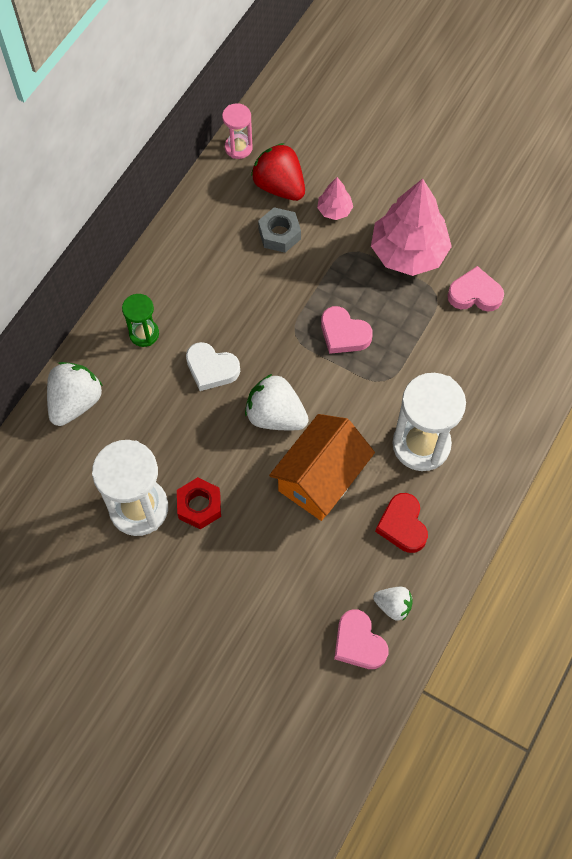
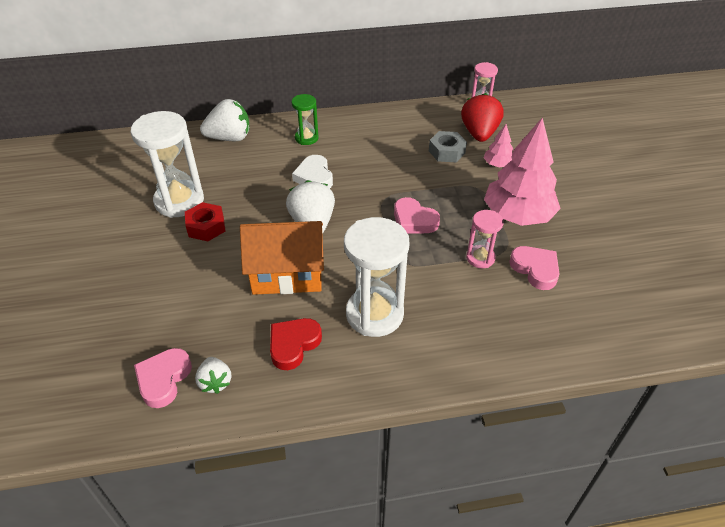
camera: 50 degrees right, 20 degrees down
pink heart [321,306,373,354] -> pink heart turned 45 degrees counterclockwise [394,197,440,234]
none -> pink hourglass [466,210,504,268]

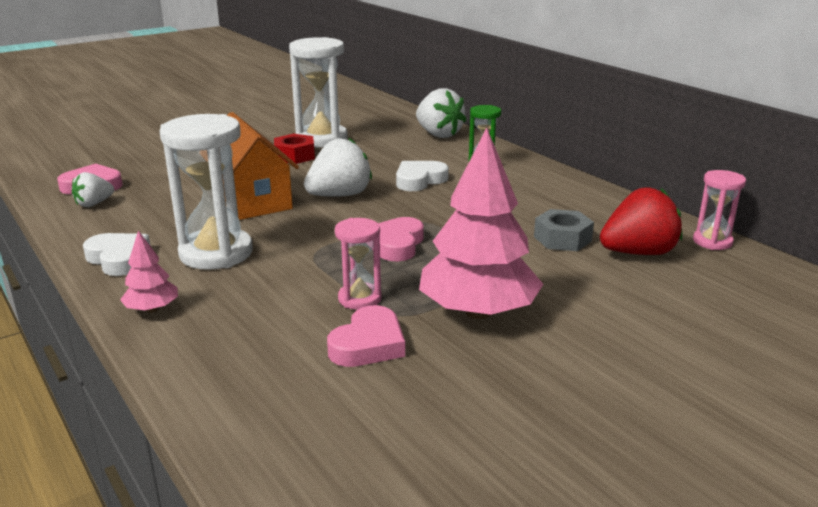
camera: 65 degrees right, 20 degrees down
red heart [270,318,322,370] -> none
pink tree [484,124,513,168] -> pink tree moved to [120,230,178,313]
none -> white heart [83,233,150,276]

